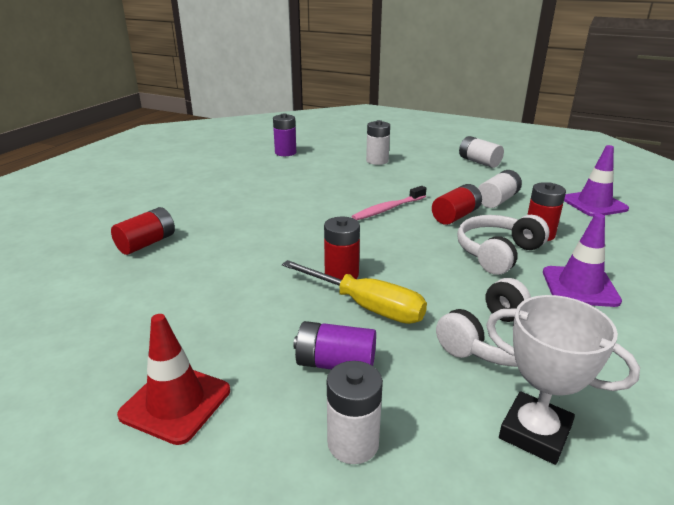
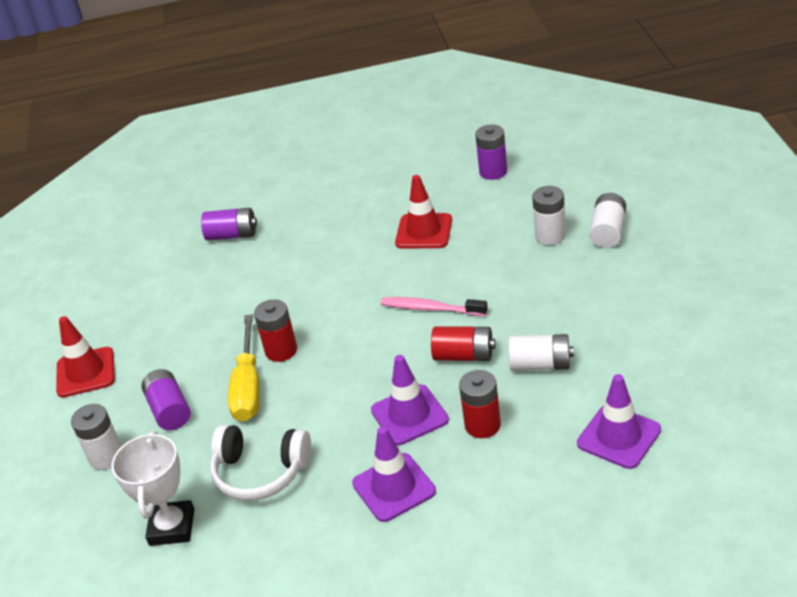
camera: 60 degrees right, 10 degrees up
red battery [111,207,175,255] -> purple battery [201,208,257,241]
white headphones [457,215,549,275] -> purple traffic cone [371,355,449,445]
white battery [459,136,504,168] -> white battery moved to [589,193,626,248]
none -> red traffic cone [395,175,452,249]

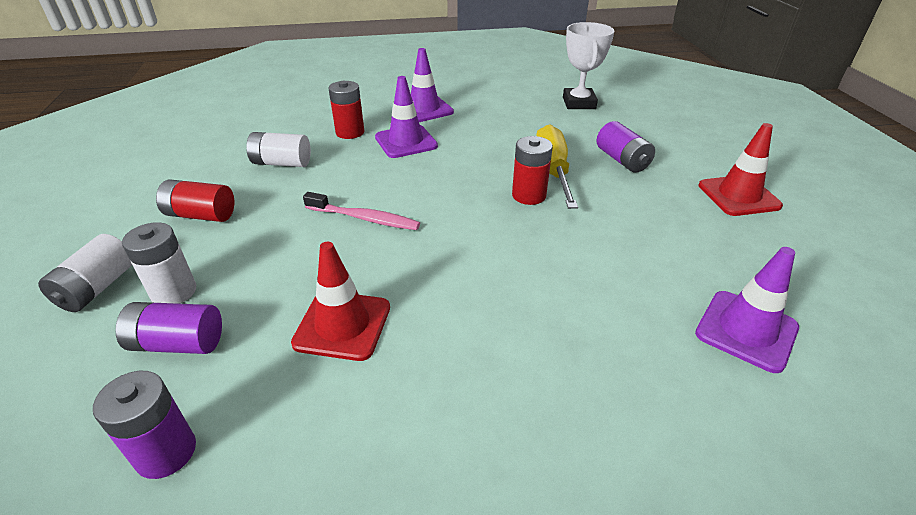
camera: 175 degrees right, 0 degrees up
white battery [71,404,122,470] -> none
purple battery [201,208,257,241] -> purple battery moved to [115,302,222,354]
white headphones [210,424,311,501] -> none
red battery [431,326,496,361] -> red battery moved to [156,180,234,222]
purple traffic cone [577,374,661,469] -> purple traffic cone moved to [695,247,799,373]

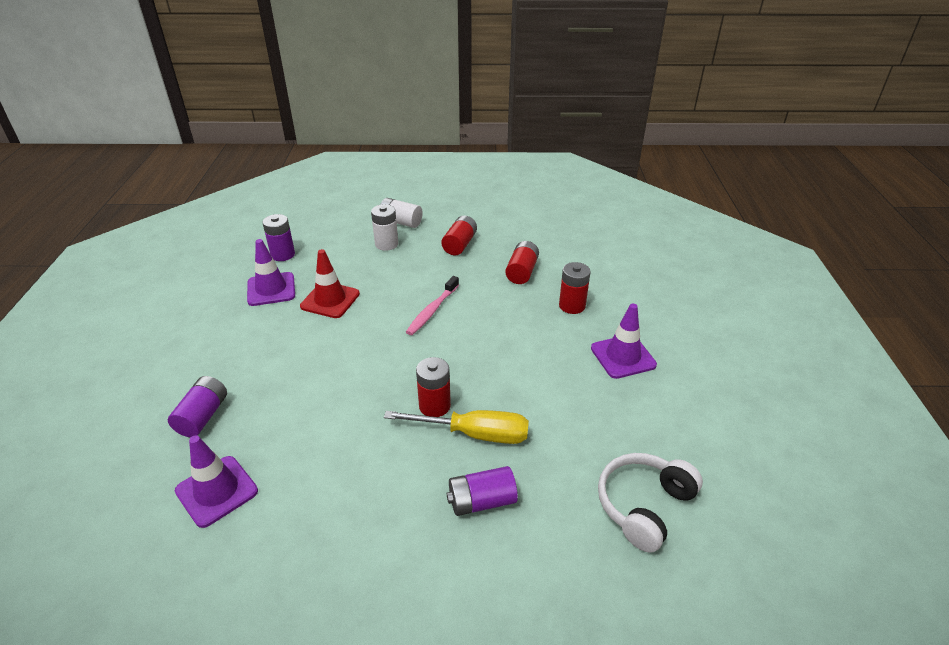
camera: 100 degrees right, 0 degrees up
purple battery [115,302,222,354] -> purple battery moved to [168,376,227,437]
white battery [246,132,311,167] -> red battery [505,241,539,284]
purple traffic cone [375,76,438,158] -> purple traffic cone moved to [247,239,295,306]
white trophy [563,22,614,109] -> white headphones [598,453,703,553]
red traffic cone [699,123,783,216] -> none

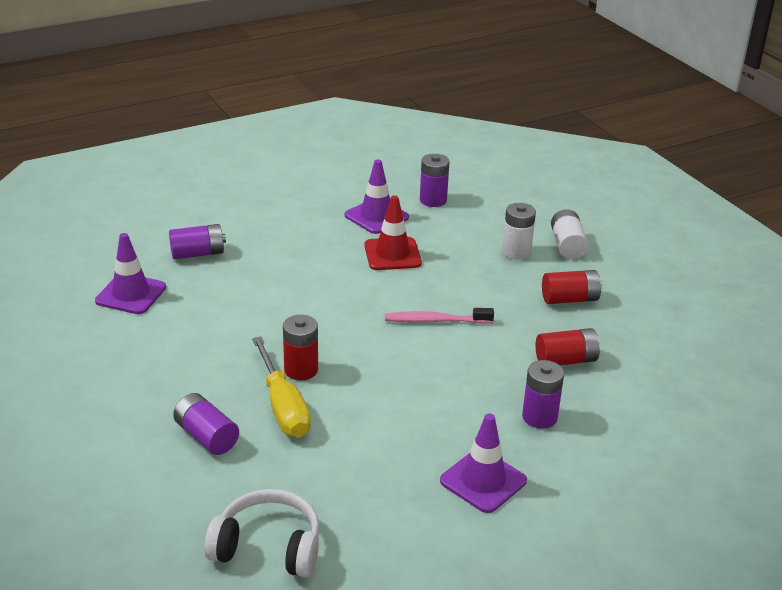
camera: 60 degrees right, 5 degrees down
red battery [559,262,591,314] -> purple battery [522,360,564,429]

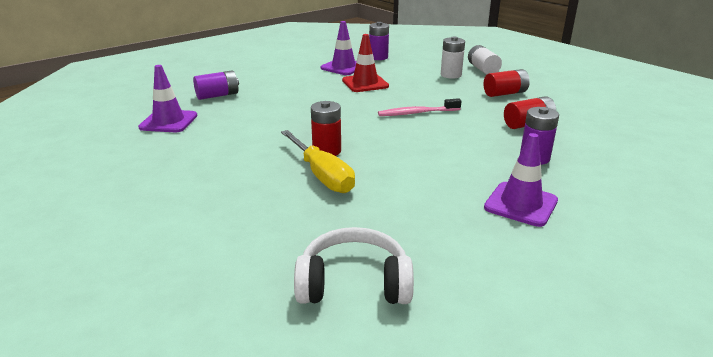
camera: 10 degrees left, 5 degrees down
purple battery [173,393,239,455] -> none

